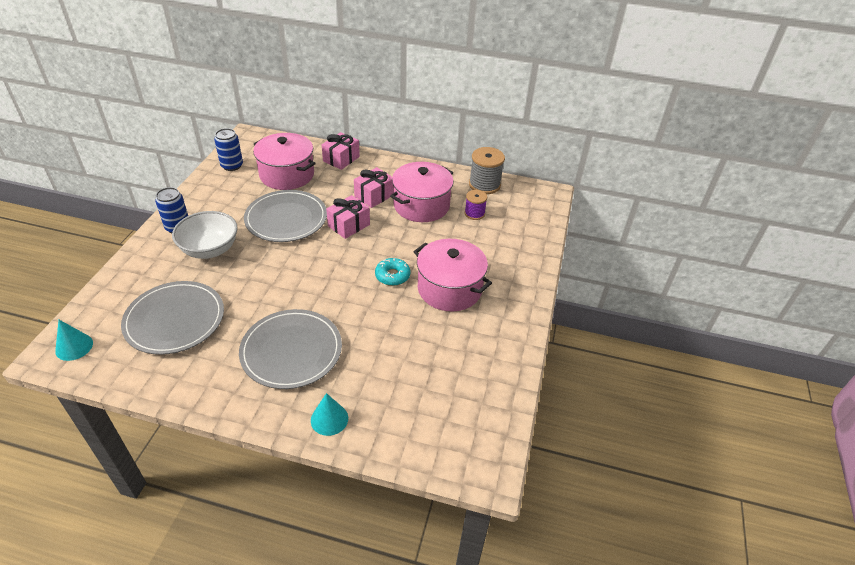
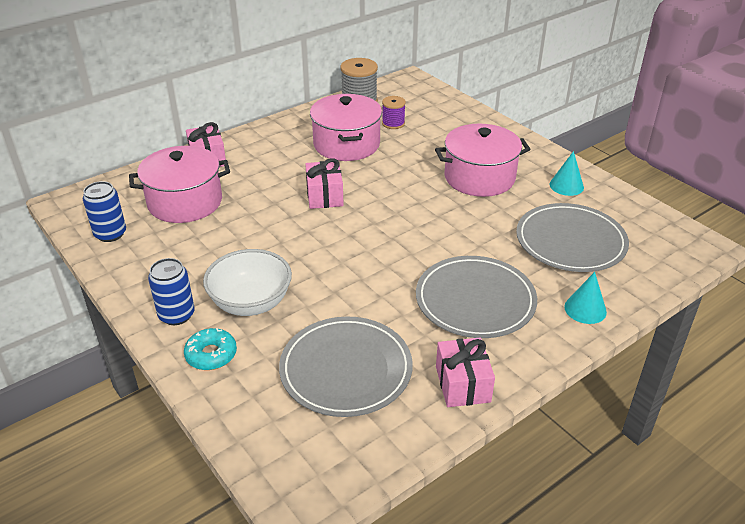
camera: 50 degrees left, 5 degrees down
turquoise cone [55,320,93,361] -> turquoise cone moved to [549,151,584,196]
grey plate [244,190,327,242] -> grey plate moved to [516,203,629,272]
pink gift [354,167,393,208] -> pink gift moved to [436,338,495,407]
turquoise donut [375,258,411,286] -> turquoise donut moved to [184,328,237,370]

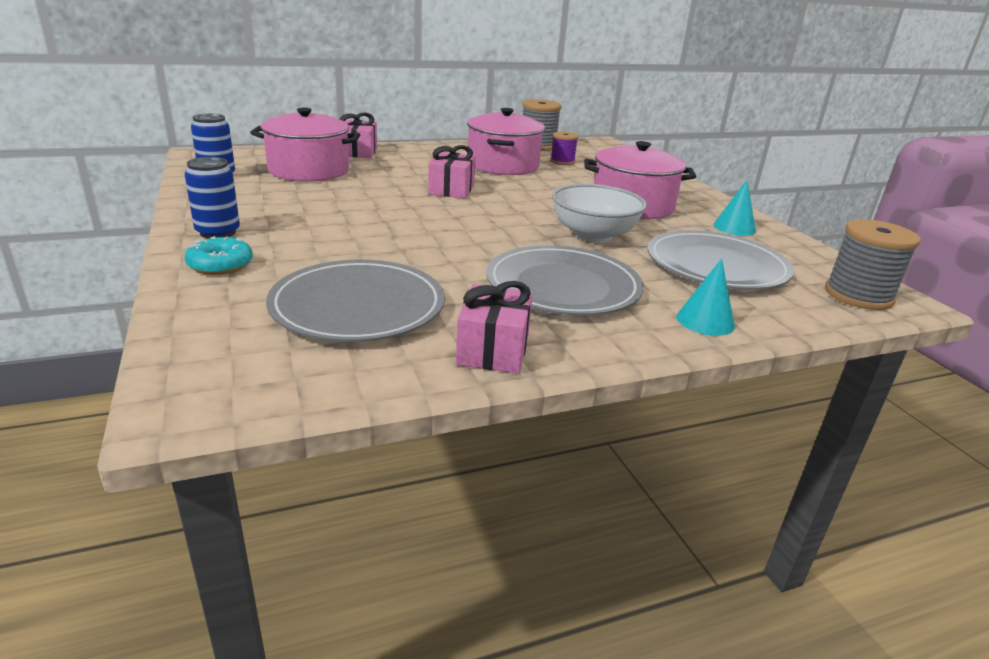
camera: 15 degrees right, 10 degrees down
white bowl [203,249,292,316] -> white bowl moved to [552,184,647,243]
none -> grey spool [825,219,921,310]

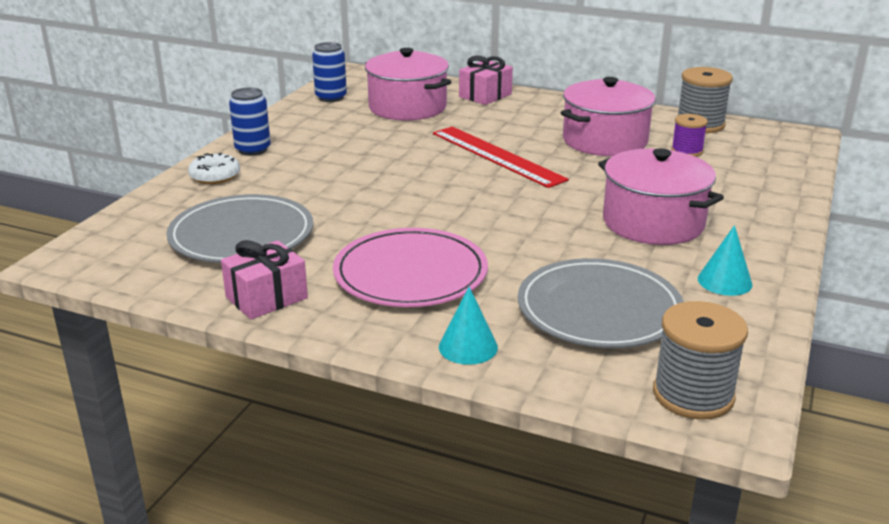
camera: 45 degrees right, 0 degrees up
turquoise donut [185,236,253,275] -> white donut [188,153,240,184]
pink gift [428,145,476,199] -> red ruler [433,126,569,188]
grey plate [486,245,644,316] -> pink plate [333,228,488,307]
white bowl [552,184,647,243] -> none

